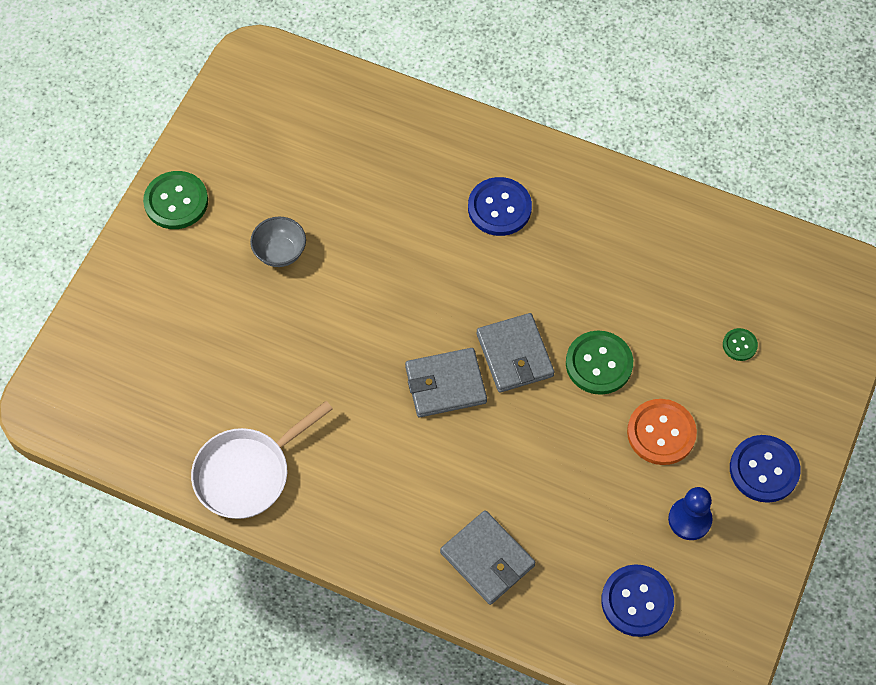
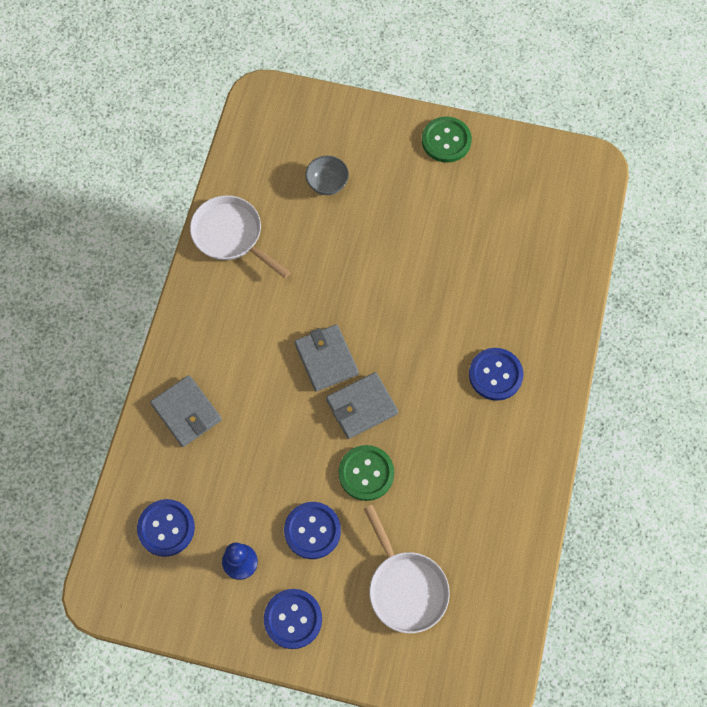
camera: 80 degrees right, 5 degrees up
grey bowl [250,217,306,267] -> grey bowl moved to [305,155,349,195]
grey wallet [440,510,535,605] -> grey wallet turned 75 degrees counterclockwise [150,375,222,447]
orange button [627,399,697,465] -> blue button [284,502,341,559]
green button [723,328,758,361] -> white pan [364,505,450,633]

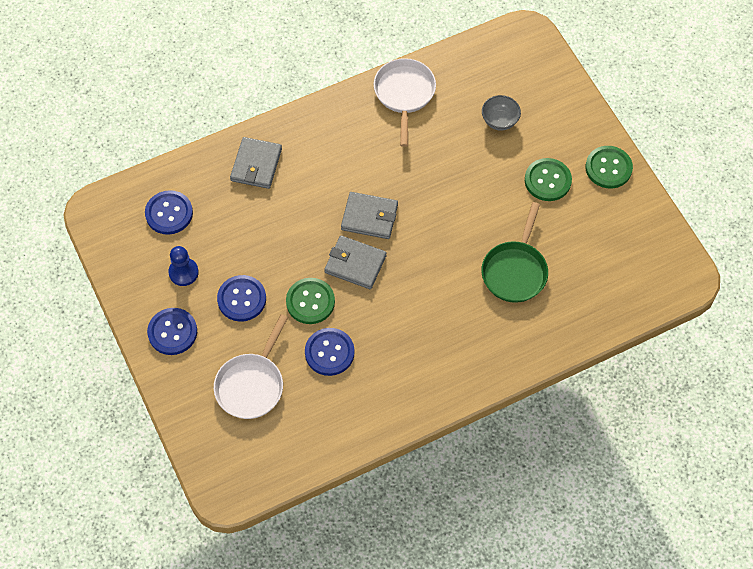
camera: 50 degrees right, 5 degrees down
grey wallet [294,324,359,392] -> grey wallet turned 75 degrees clockwise [341,192,398,239]
blue button [469,348,523,401] -> blue button moved to [305,328,355,376]
none -> green pan [481,202,548,303]
none -> green button [525,158,572,201]

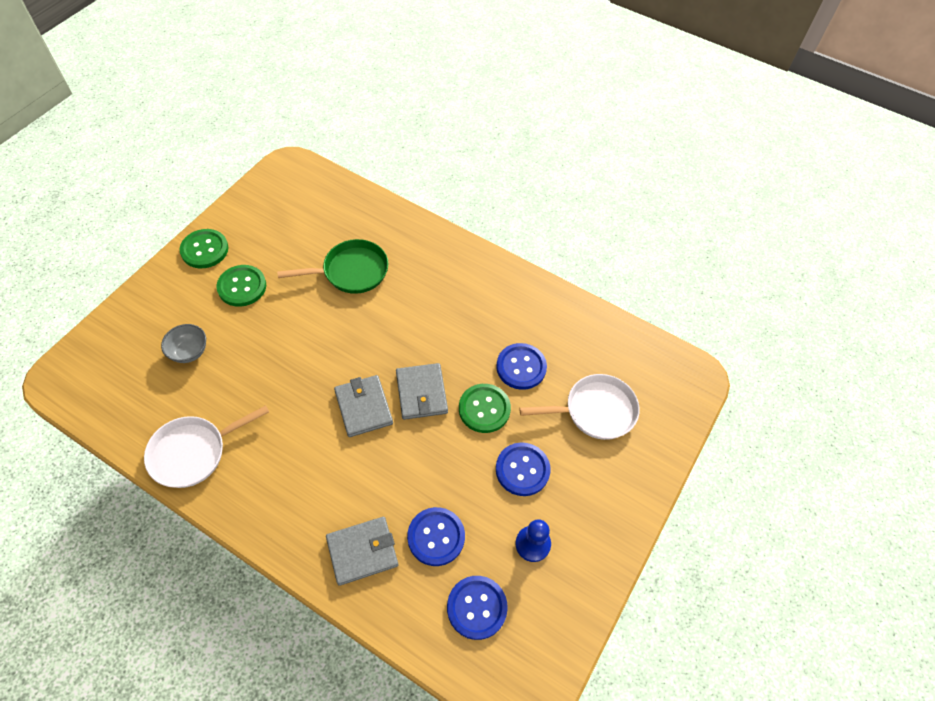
camera: 125 degrees left, 5 degrees down
blue button [147,308,197,355] -> blue button moved to [407,507,465,566]

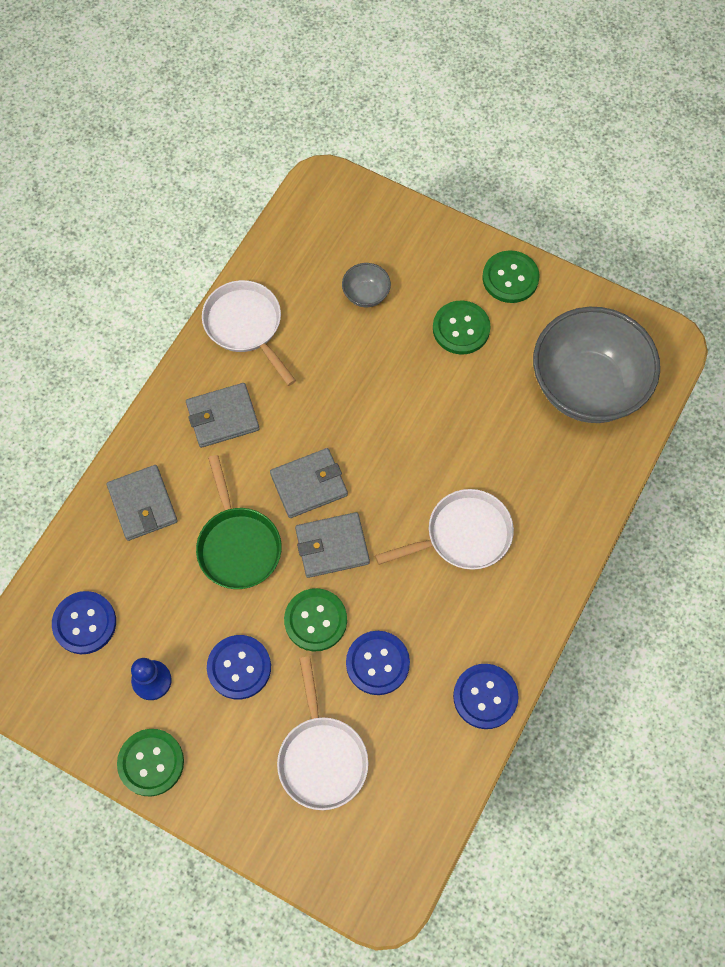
camera: 90 degrees right, 10 degrees up
green pan [277,239,388,294] -> green pan moved to [196,455,282,589]
blue button [407,507,465,566] -> blue button moved to [453,664,519,729]
none -> green button [117,729,184,797]
none -> grey wallet [186,383,260,448]
none -> white pan [375,489,514,570]
none -> grey bowl [533,307,660,423]

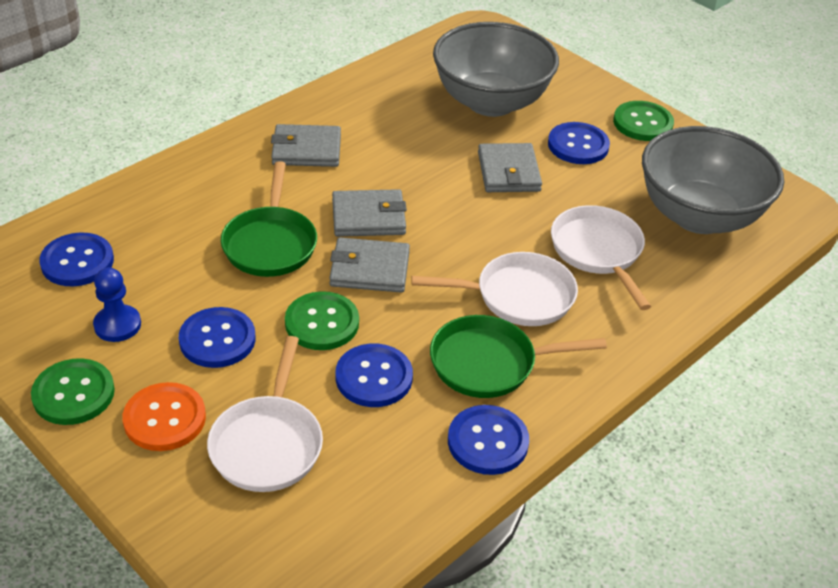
camera: 15 degrees right, 25 degrees down
grey wallet [107,465,178,541] -> grey wallet moved to [478,143,542,192]
white pan [202,280,296,386] -> white pan moved to [551,205,651,310]
grey bowl [342,263,391,307] -> grey bowl [433,22,559,117], size x2.45
green button [433,300,491,355] -> blue button [548,122,610,164]
none -> orange button [122,382,206,451]
none -> green pan [430,315,607,398]

